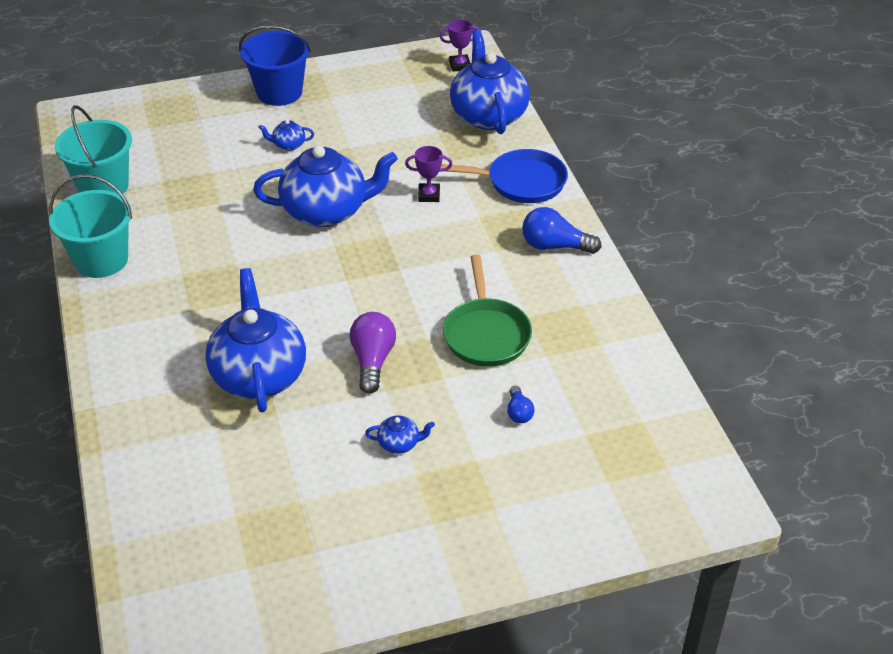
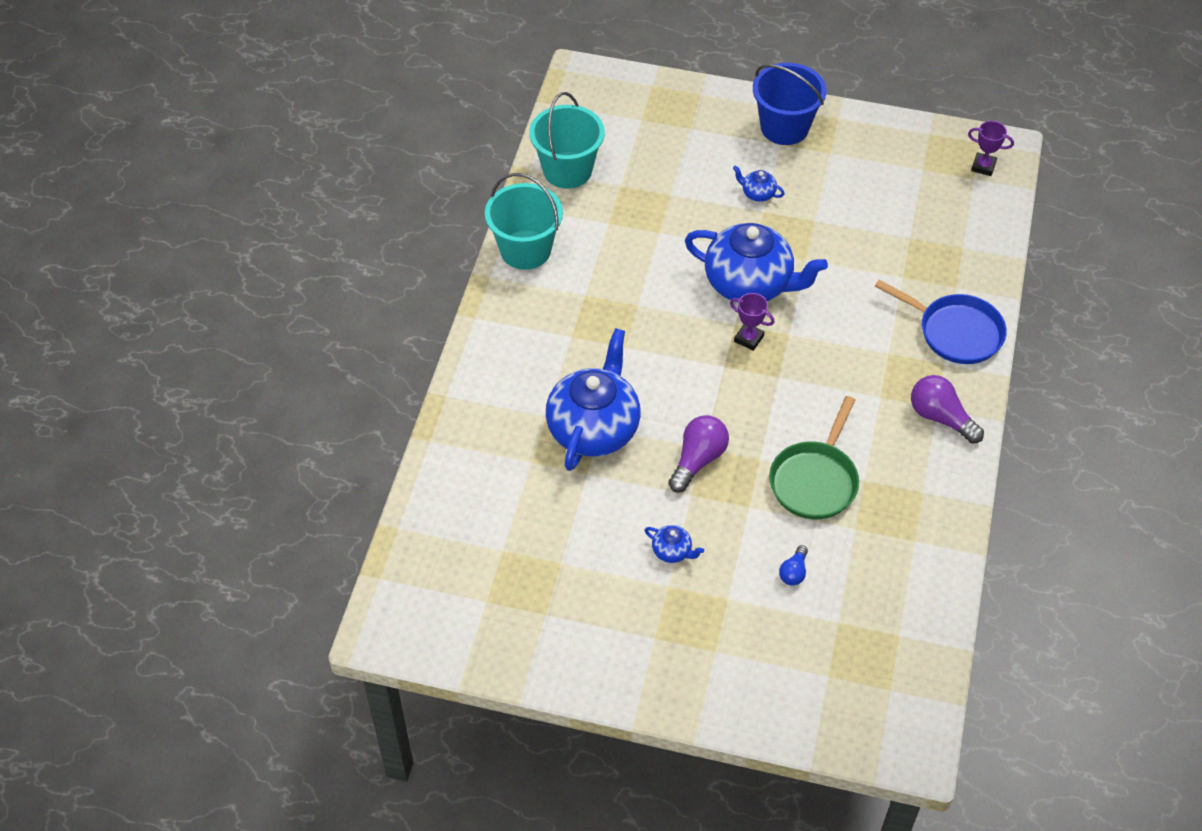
camera: 30 degrees right, 10 degrees up
purple trophy [405,146,452,202] -> purple trophy moved to [730,293,775,351]
blue teapot [450,29,530,134] -> none
blue light bulb [522,207,602,254] -> purple light bulb [911,375,984,444]

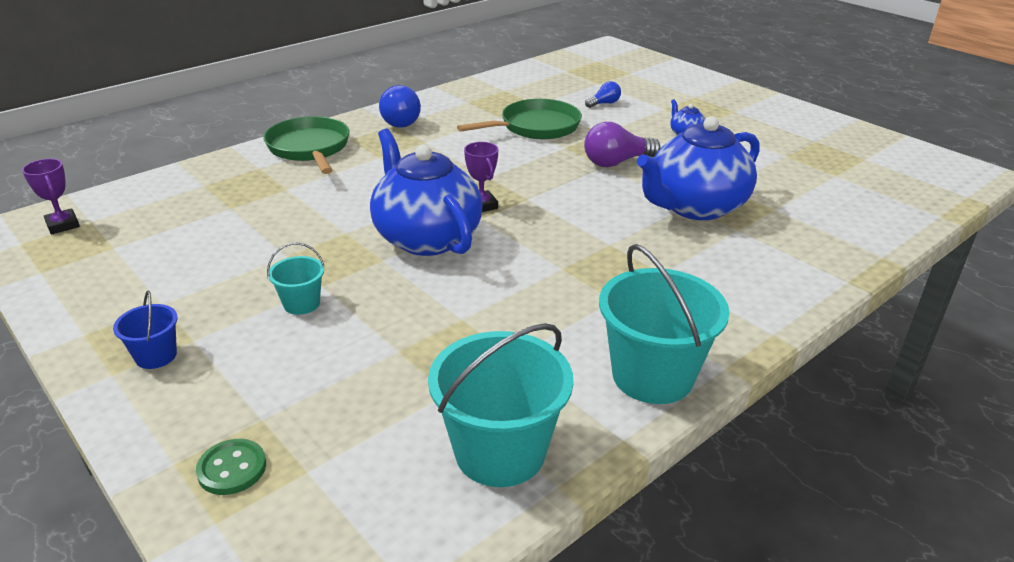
camera: 145 degrees left, 20 degrees down
blue teapot [733,165,784,202] -> turquoise bucket [267,242,324,315]
blue bucket [753,63,827,145] -> blue bucket [113,290,178,369], size x0.49
blue pan [875,280,1007,364] -> green pan [263,116,349,174]
purple light bulb [911,375,984,444] -> blue light bulb [379,85,421,128]
none -> green button [196,439,266,495]

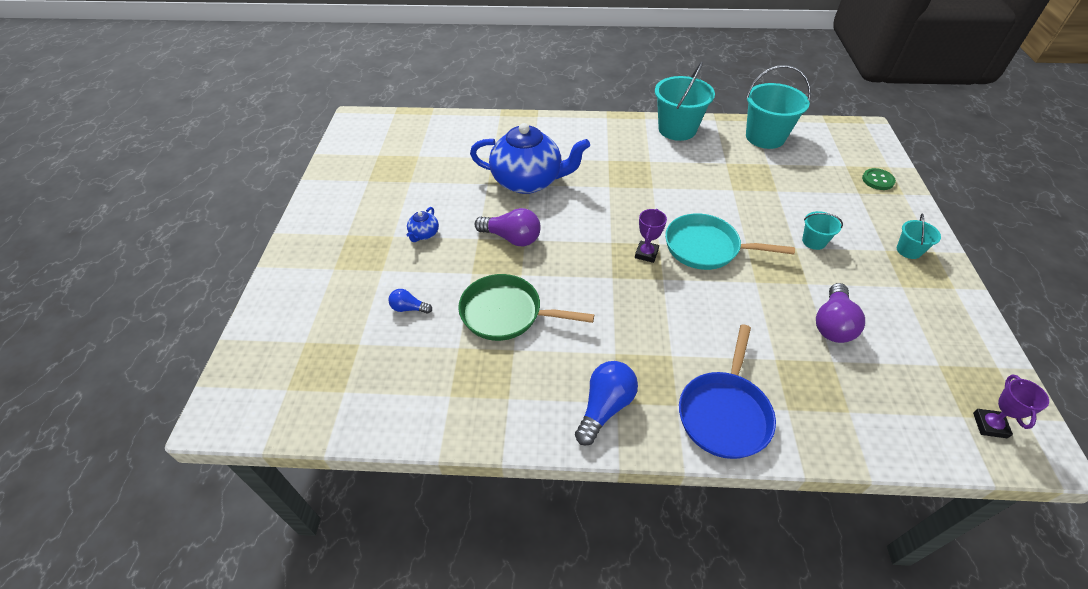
camera: 135 degrees left, 15 degrees up
blue bucket [113,290,178,369] -> turquoise bucket [897,214,941,259]
green pan [263,116,349,174] -> blue pan [679,324,776,459]
blue teapot [370,129,483,256] -> turquoise pan [665,213,795,270]
none -> purple light bulb [816,283,865,343]

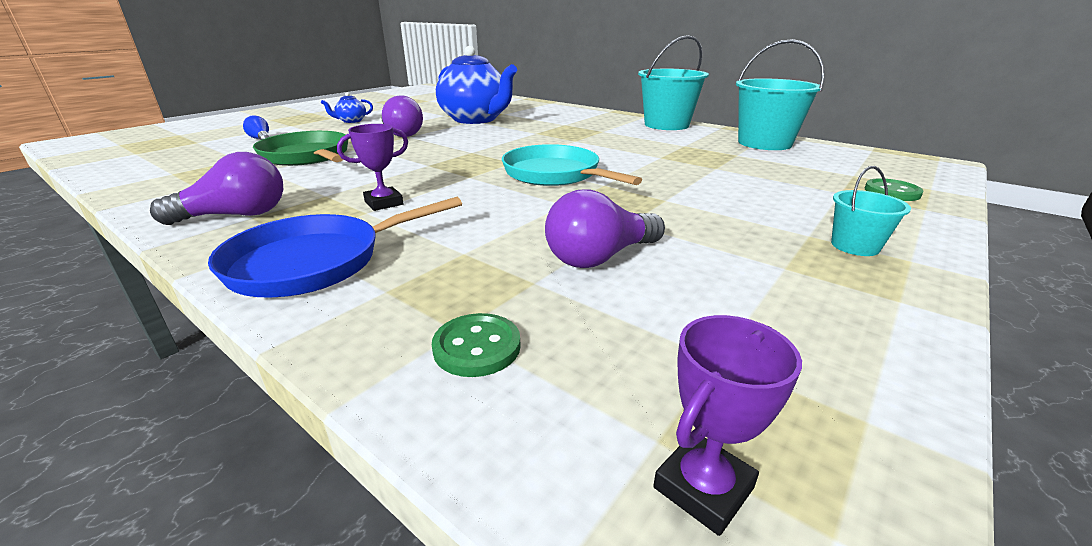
camera: 35 degrees right, 20 degrees down
blue light bulb [575,361,638,446] -> purple light bulb [150,152,283,225]
purple trophy [635,209,667,263] -> purple trophy moved to [337,124,408,211]
turquoise bucket [802,211,843,250] -> none
none -> green button [432,313,521,377]

